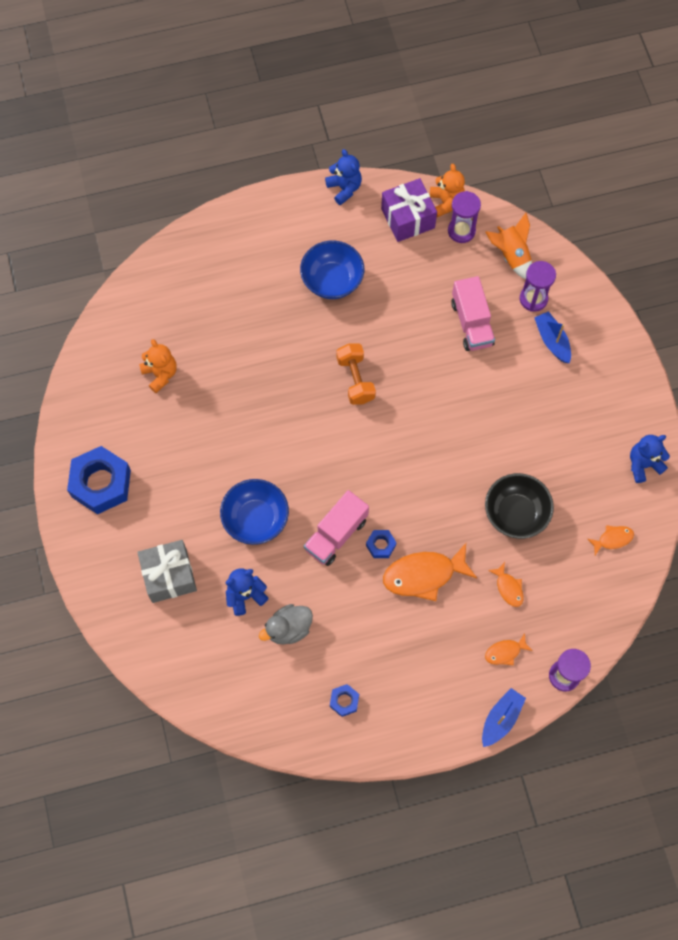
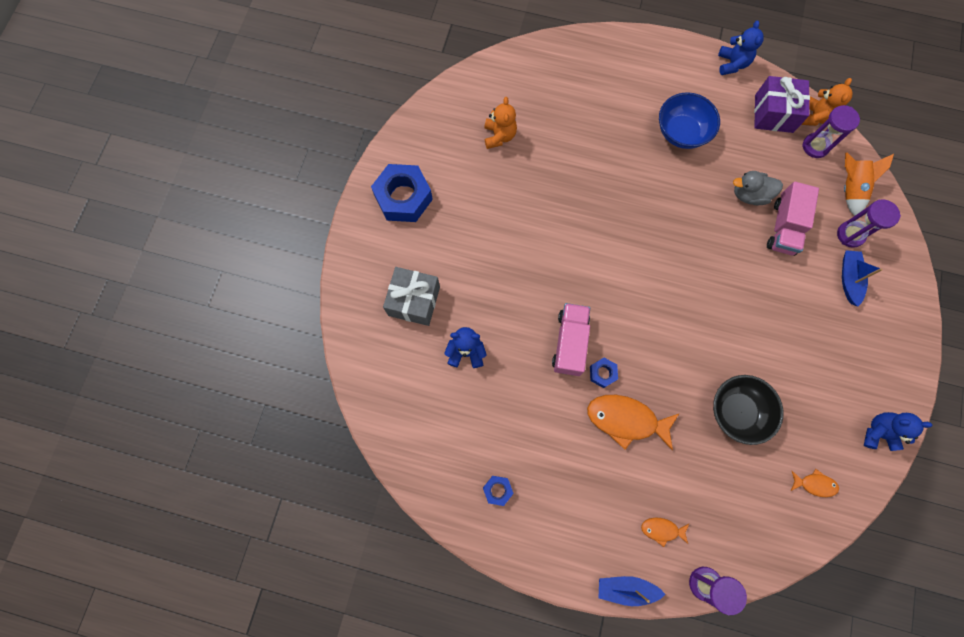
camera: 30 degrees right, 5 degrees up
blue bowl [220,479,289,545] -> none
grey duck [259,604,313,644] -> grey duck moved to [733,171,783,205]
pink truck [304,490,369,566] -> pink truck turned 120 degrees clockwise [552,303,590,376]
orange dumbbell [336,344,376,405] -> none
blue boat [482,688,526,747] -> blue boat turned 150 degrees counterclockwise [599,576,666,606]
orange fish [488,562,524,607] -> none

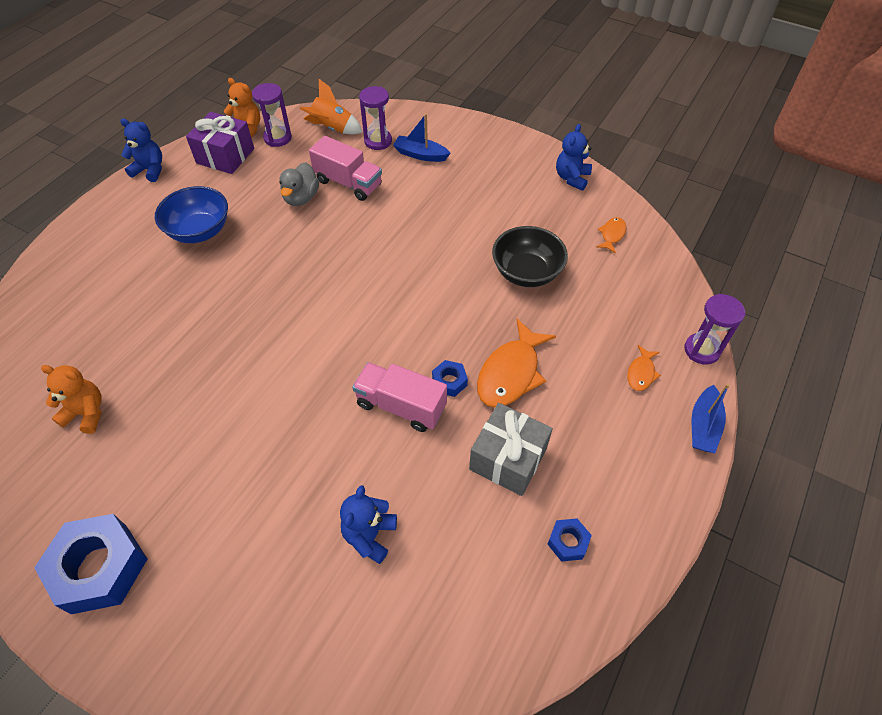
camera: 75 degrees left, 20 degrees down
grey gift [383,267,440,326] -> grey gift moved to [469,403,553,496]

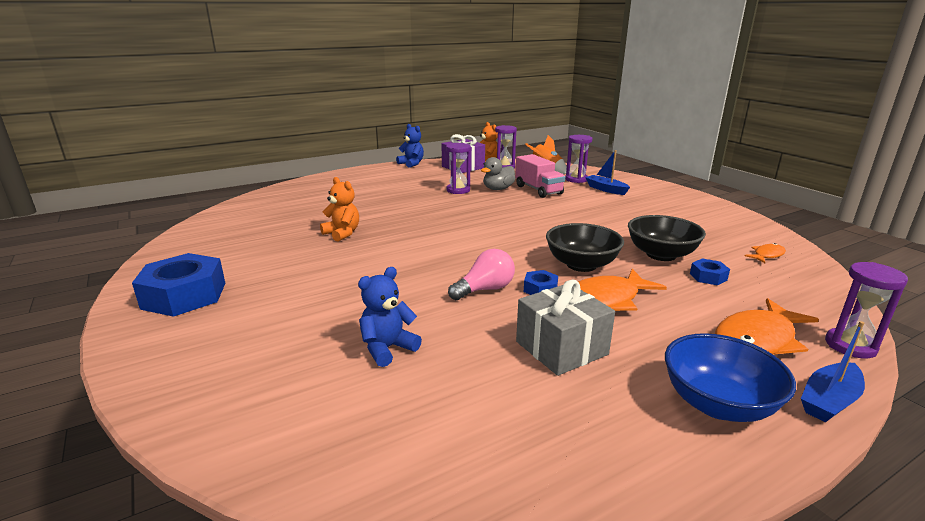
camera: 30 degrees right, 30 degrees down
orange teddy bear [41,365,102,434] -> orange teddy bear moved to [320,177,359,241]
blue bowl [155,186,228,243] -> blue bowl moved to [665,333,796,422]
pink truck [352,362,447,432] -> pink light bulb [448,249,515,300]
blue nut [548,518,592,562] -> blue nut moved to [690,259,730,285]
blue teddy bear [556,124,592,191] -> none
orange fish [627,345,661,391] -> orange fish [715,298,819,354], size x1.97
none -> purple hourglass [446,143,471,194]
none -> black bowl [546,223,624,272]

